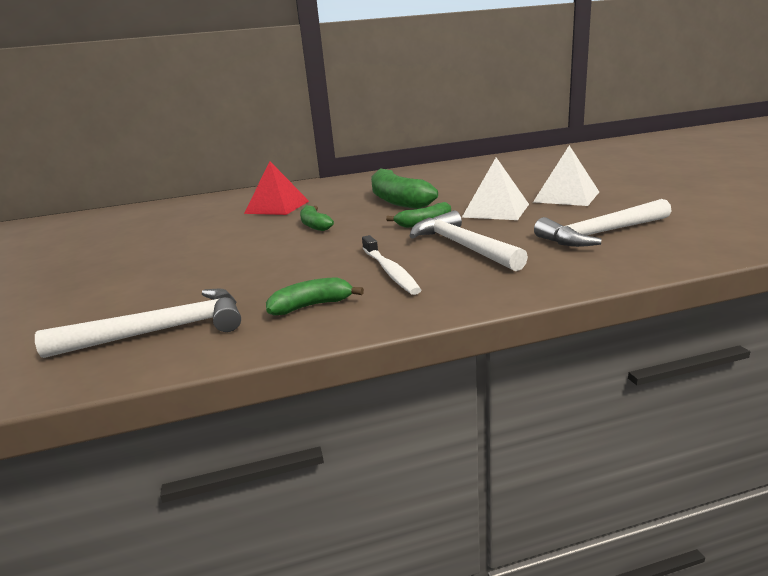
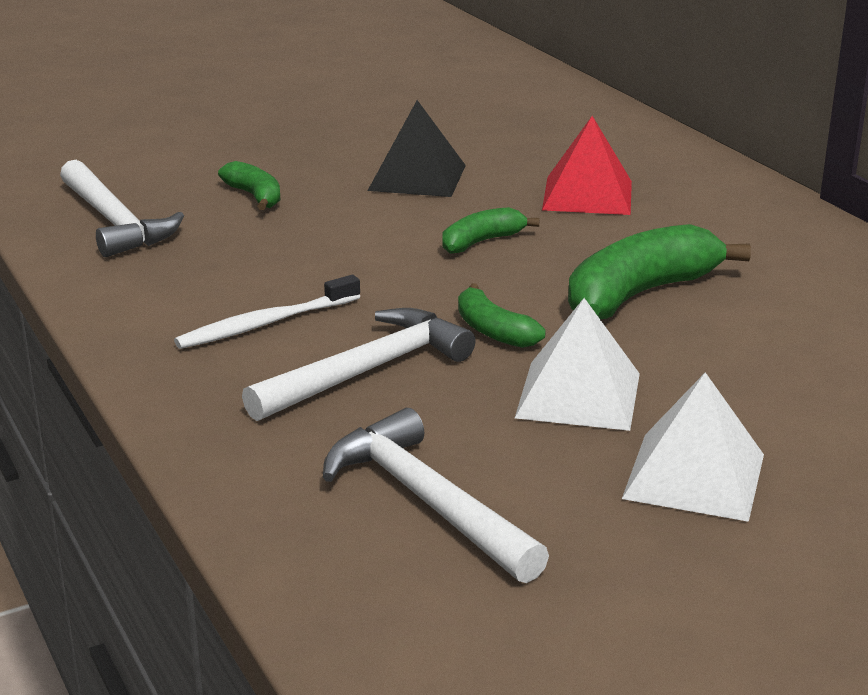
camera: 75 degrees right, 5 degrees up
green banana [266,277,364,316] -> green banana moved to [218,161,280,210]
none -> black pyramid [368,100,466,197]

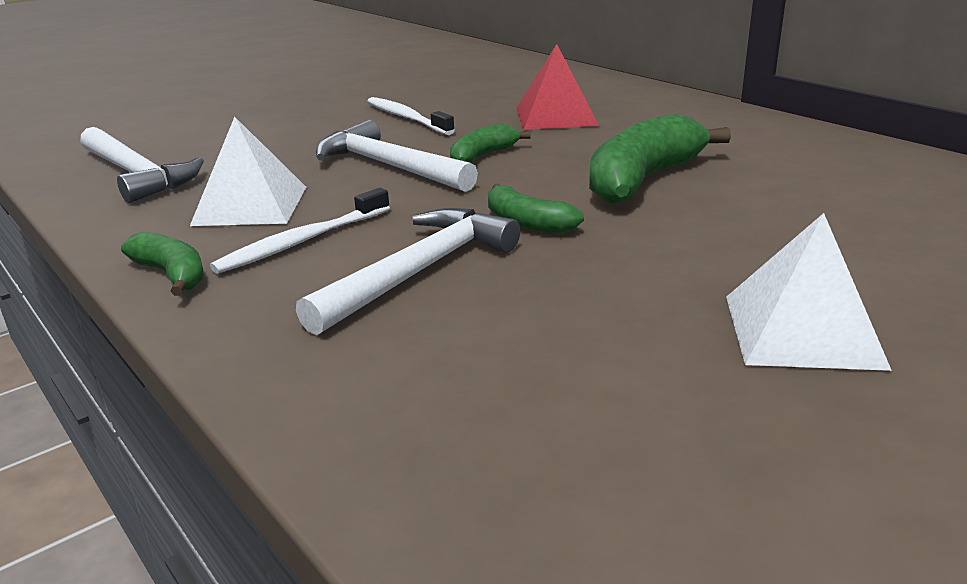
camera: 10 degrees left, 0 degrees up
green banana [218,161,280,210] -> green banana moved to [121,232,204,296]
white hammer [323,408,549,583] -> white hammer moved to [316,120,478,192]
black pyramid [368,100,466,197] -> white toothbrush [367,97,455,135]
white pyramid [515,298,640,431] -> white pyramid moved to [190,117,306,226]

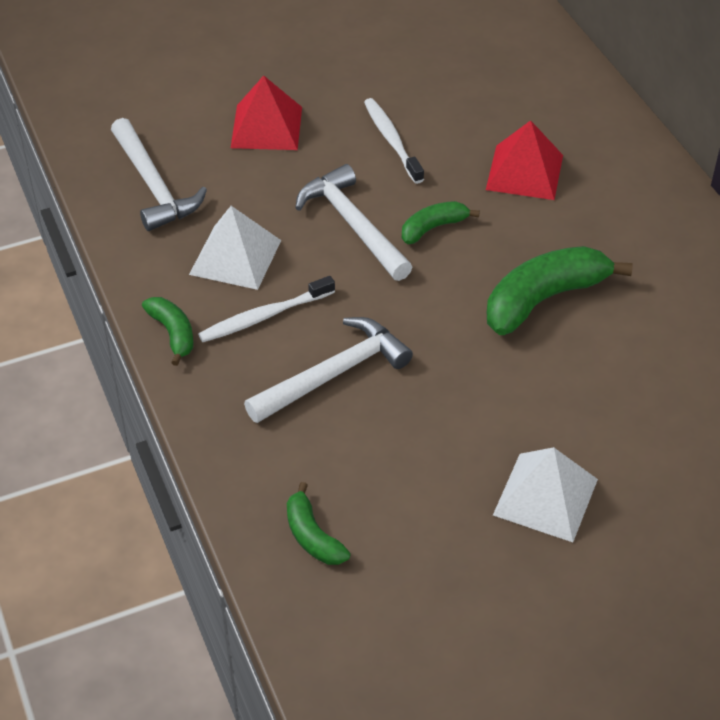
camera: 15 degrees right, 20 degrees up
green banana [488,184,584,234] -> green banana moved to [287,482,351,565]
none -> red pyramid [231,75,302,150]

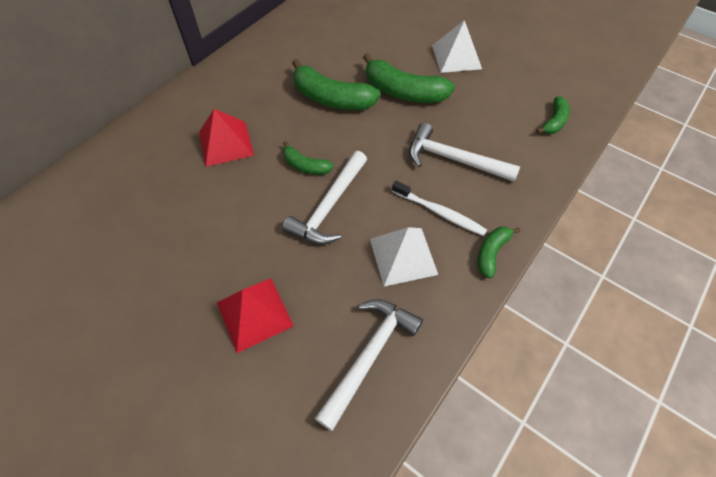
camera: 120 degrees left, 10 degrees up
white toothbrush [364,98,424,184] -> none
none -> green banana [363,53,455,103]

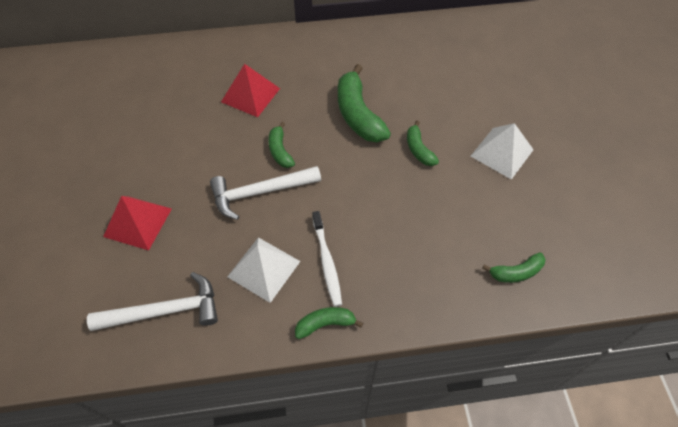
camera: 45 degrees right, 0 degrees up
green banana [363,53,455,103] -> green banana [407,120,439,166], size x0.54
white hammer [409,123,520,182] -> none

